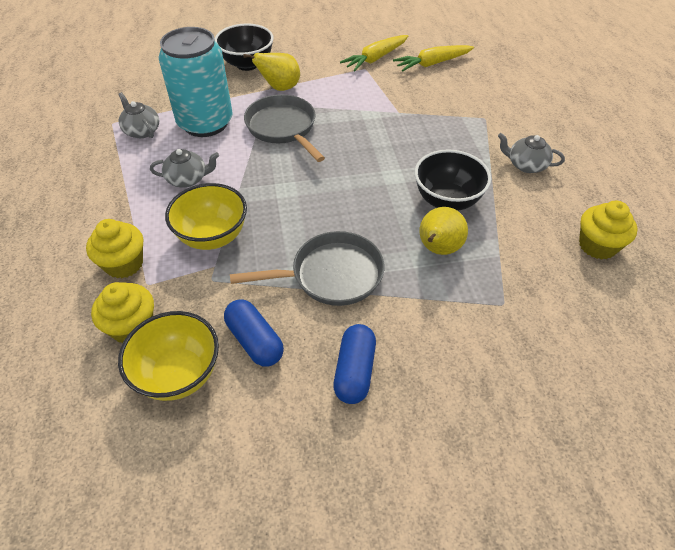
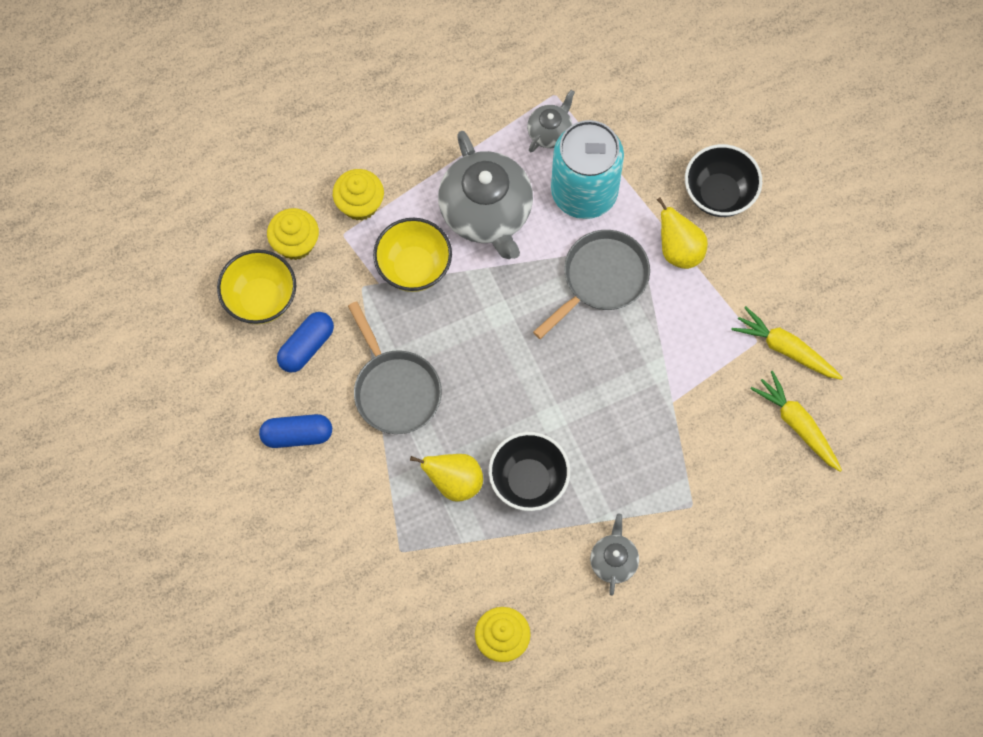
camera: 75 degrees right, 20 degrees up
grey teapot [150,149,219,187] -> grey teapot [438,131,533,259], size x2.05

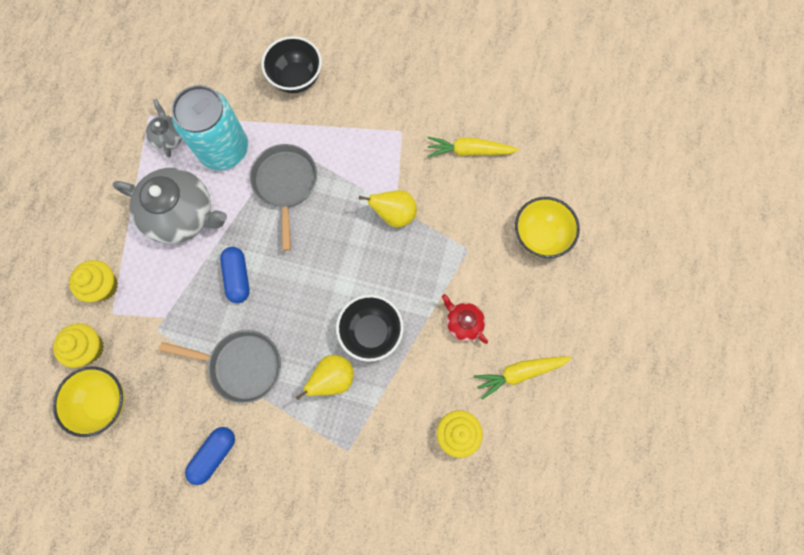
camera: 50 degrees left, 5 degrees up
blue capsule [277,312,334,373] -> blue capsule moved to [220,247,250,303]
yellow bowl [373,218,452,292] -> yellow bowl moved to [515,197,580,258]
grey teapot [590,514,639,596] -> red teapot [442,294,488,344]
yellow pear [657,197,708,269] -> yellow pear moved to [359,190,417,228]
yellow carrot [731,306,843,380] -> yellow carrot moved to [473,356,572,400]

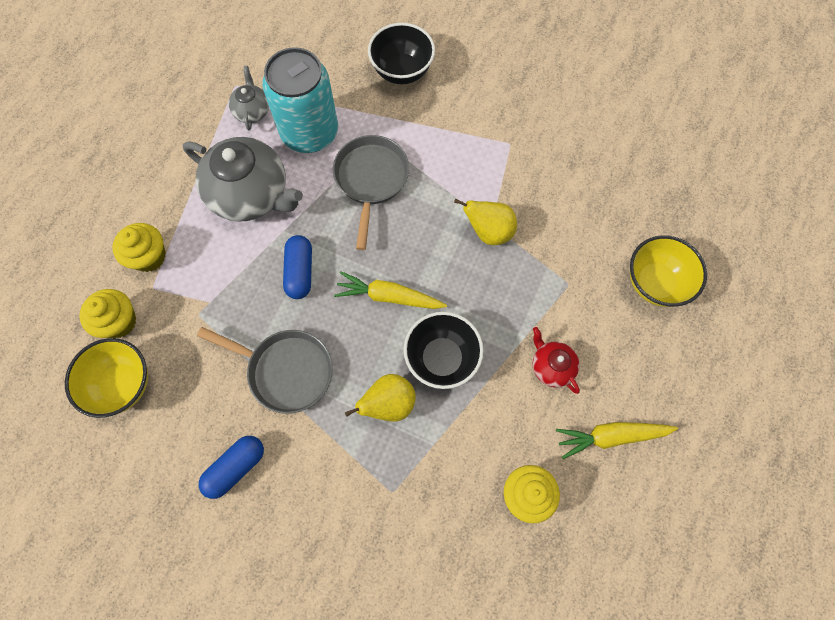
camera: 10 degrees right, 5 degrees down
yellow carrot [427,137,519,157] -> yellow carrot moved to [334,271,447,309]

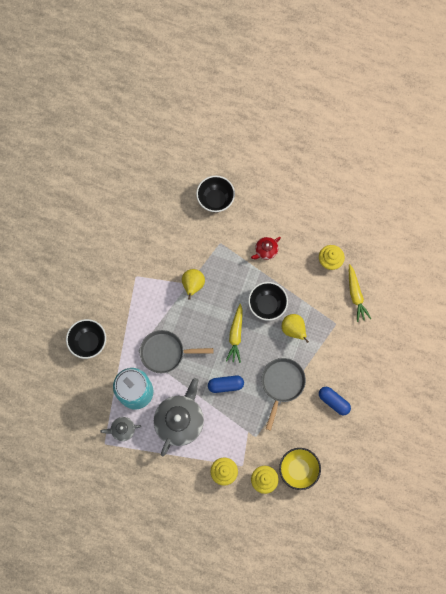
camera: 95 degrees left, 5 degrees up
yellow carrot [556,422,678,459] -> yellow carrot moved to [349,264,371,322]
yellow bowl [630,235,707,307] -> black bowl [196,176,235,212]

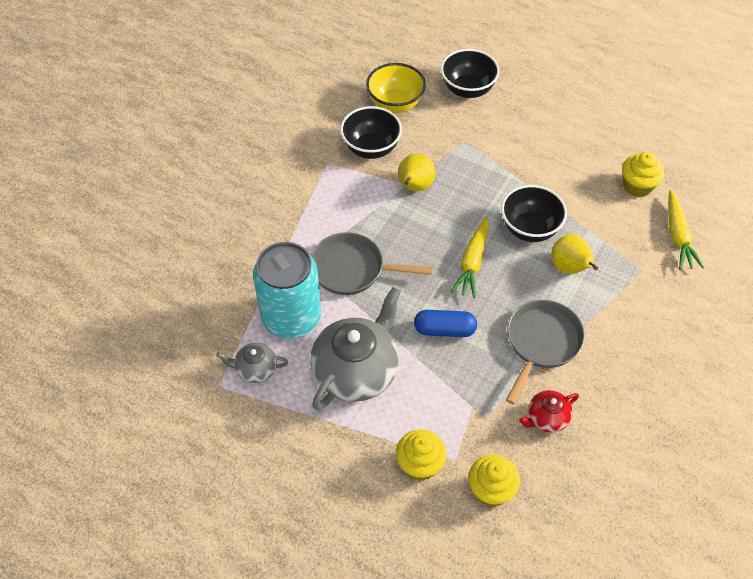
camera: 10 degrees right, 20 degrees down
black bowl [66,319,106,359] -> black bowl moved to [340,106,402,159]
red teapot [251,237,281,260] -> red teapot moved to [519,390,579,433]
yellow bowl [279,448,321,490] -> yellow bowl moved to [366,63,426,113]
blue capsule [319,387,351,415] -> none

